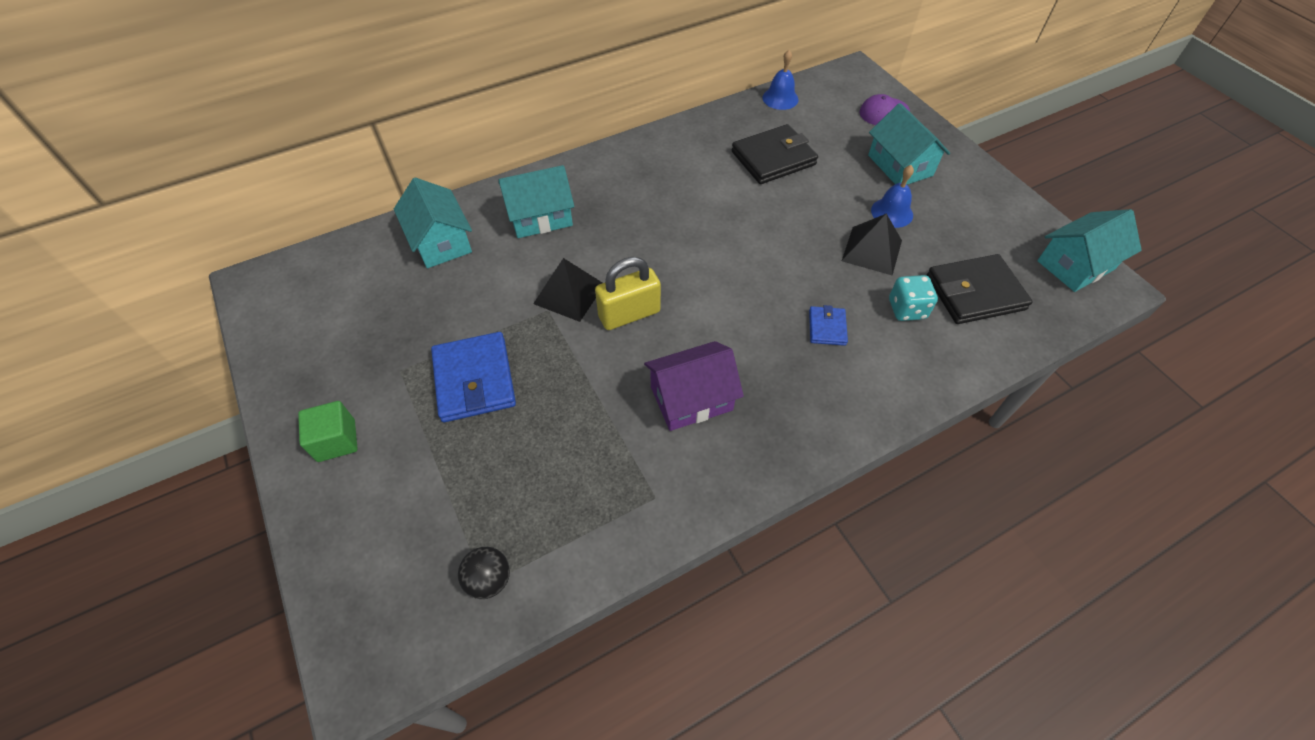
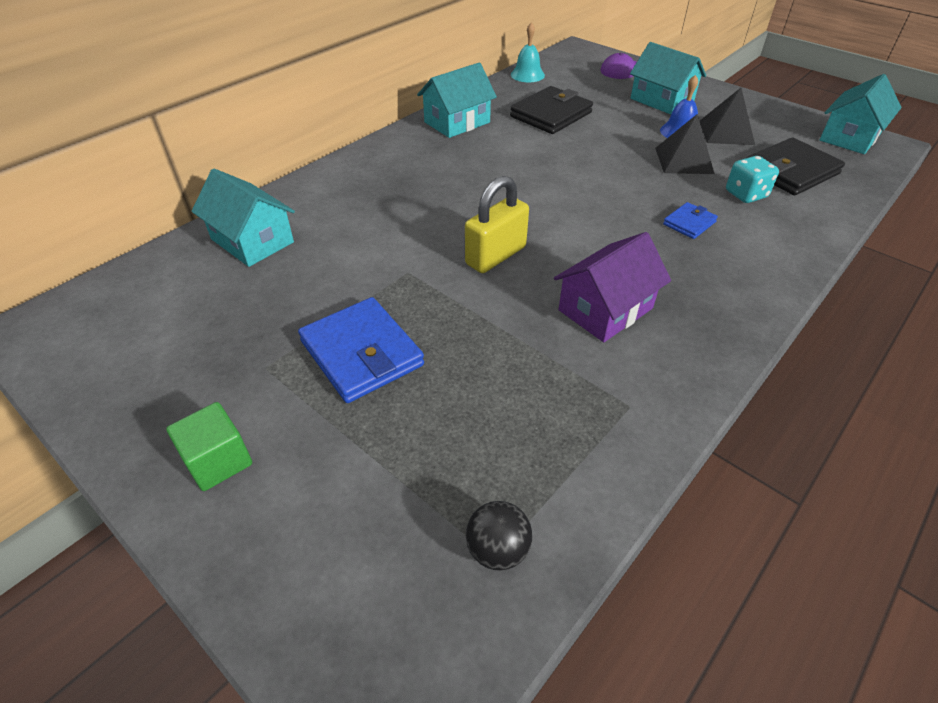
camera: 20 degrees left, 10 degrees down
turquoise house [498,165,574,238] -> turquoise house moved to [417,62,497,138]
black pyramid [533,258,603,322] -> black pyramid moved to [700,88,755,145]
blue bell [763,50,799,110] -> turquoise bell [511,22,545,82]
blue wallet [809,305,848,346] -> blue wallet turned 60 degrees clockwise [663,202,718,239]

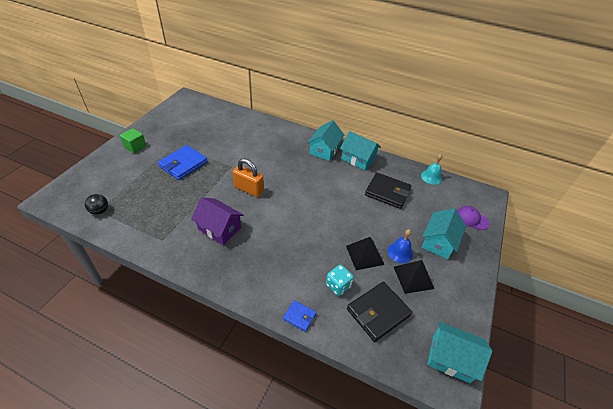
camera: 70 degrees right, 0 degrees up
turquoise house [192,168,295,267] -> turquoise house moved to [307,120,344,161]
yellow padlock [465,176,529,273] -> orange padlock [233,158,264,197]
blue wallet [663,202,718,239] -> blue wallet moved to [283,300,316,332]
black wallet [746,137,845,195] -> black wallet turned 75 degrees counterclockwise [347,282,412,342]

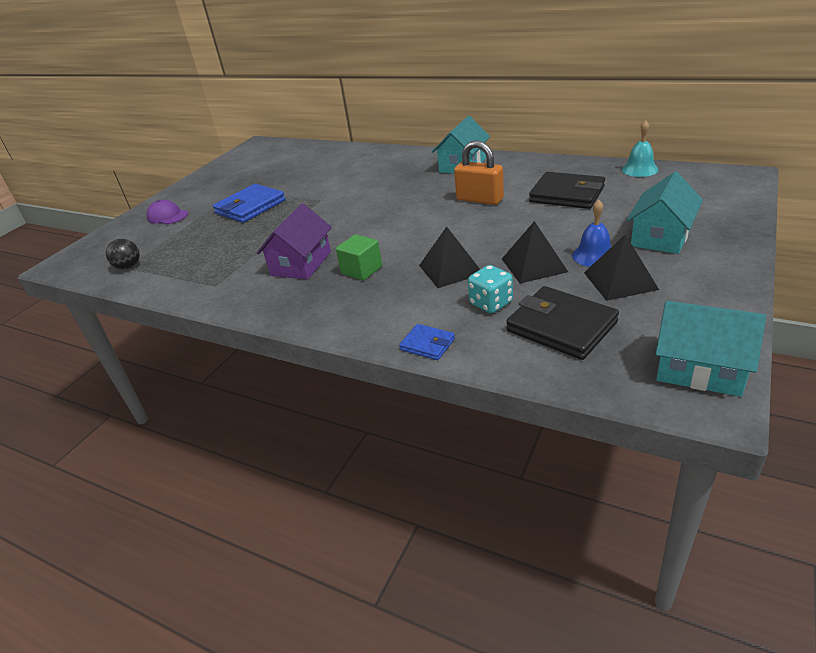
camera: 10 degrees right, 10 degrees down
green cube [120,128,146,153] -> green cube moved to [336,234,382,280]
purple house [191,197,244,245] -> purple house turned 75 degrees clockwise [257,203,332,279]
orange padlock [233,158,264,197] -> orange padlock moved to [454,140,504,205]
turquoise house [340,131,381,170] -> none
black wallet [347,282,412,342] -> black wallet turned 75 degrees clockwise [506,286,619,360]
purple cap [457,206,489,230] -> purple cap moved to [147,200,188,224]
none -> black pyramid [419,226,480,288]

